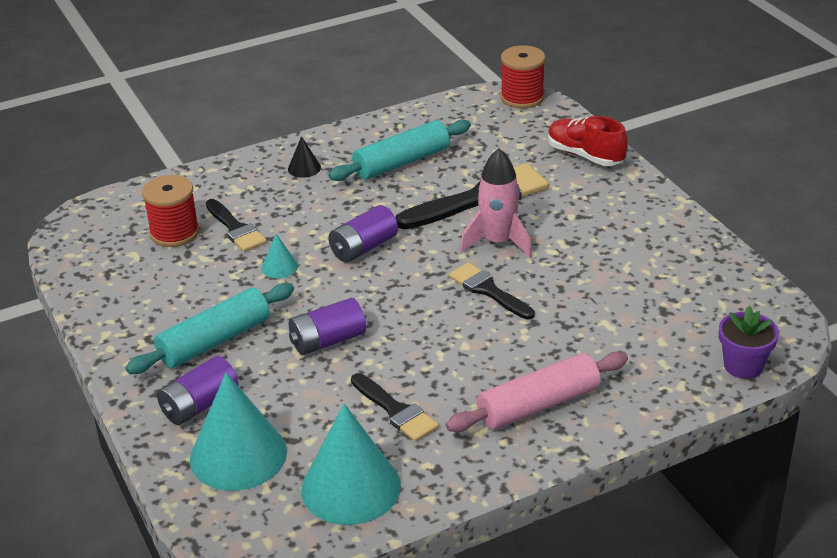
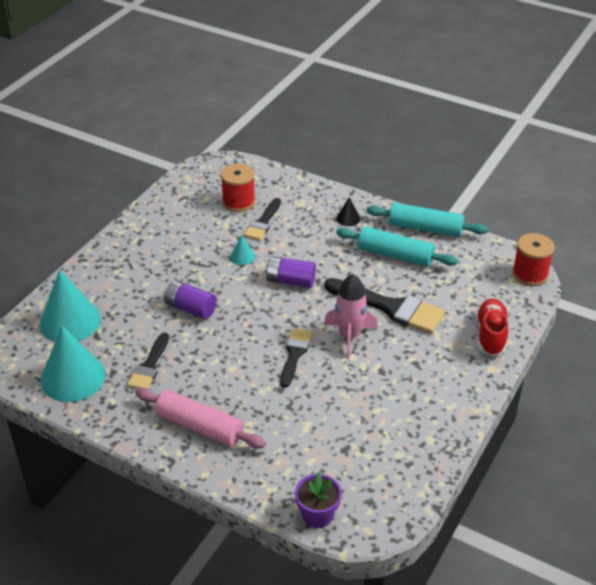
camera: 55 degrees right, 5 degrees up
turquoise rolling pin [125,283,294,374] -> turquoise rolling pin moved to [366,203,488,237]
purple battery [157,356,238,425] -> none

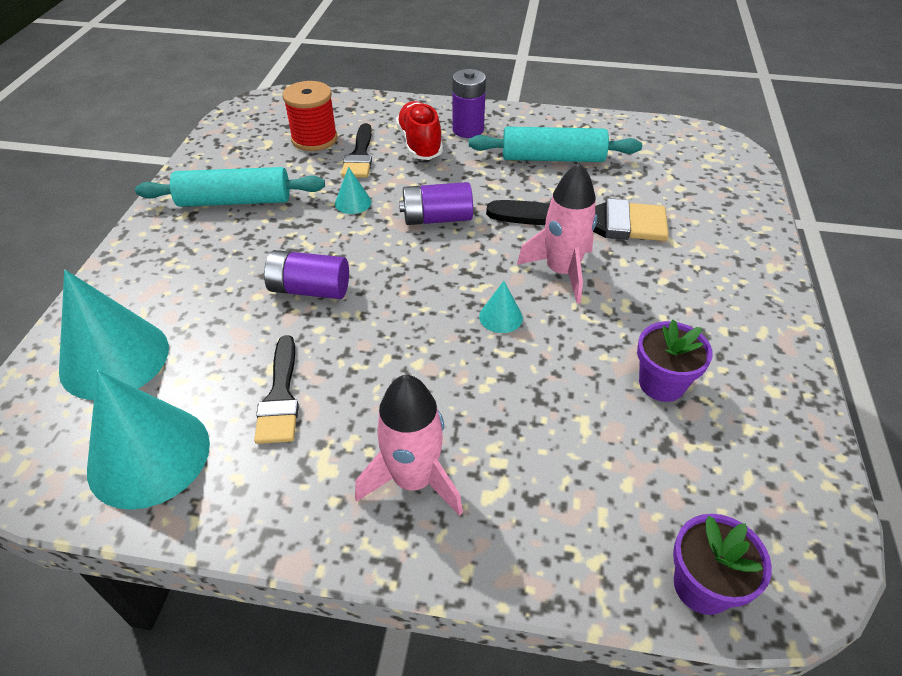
camera: 20 degrees left, 5 degrees up
pink rolling pin [135,388,266,449] -> pink rocket [355,375,463,516]
black brush [280,328,312,387] -> turquoise cone [479,281,523,333]
black cone [336,197,360,226] -> purple battery [452,69,486,138]
turquoise rolling pin [366,203,488,237] -> turquoise rolling pin moved to [135,167,325,207]
red shoe [476,299,508,356] -> red shoe moved to [396,101,443,160]
red spool [512,233,555,286] -> none
none -> purple flower pot [637,320,713,402]

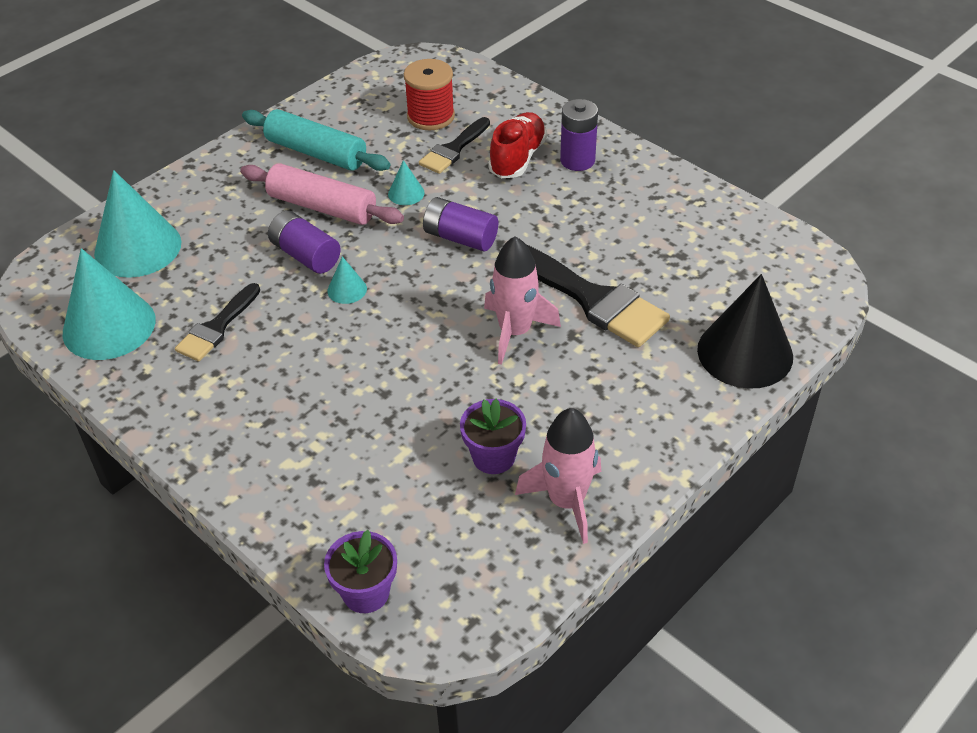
camera: 35 degrees right, 0 degrees up
pink rocket [355,375,463,516] -> pink rocket moved to [515,408,601,544]
turquoise rolling pin [469,126,642,162] -> none
turquoise cone [479,281,523,333] -> turquoise cone moved to [327,256,367,304]
none -> pink rolling pin [240,163,404,225]
none -> black cone [697,274,793,389]

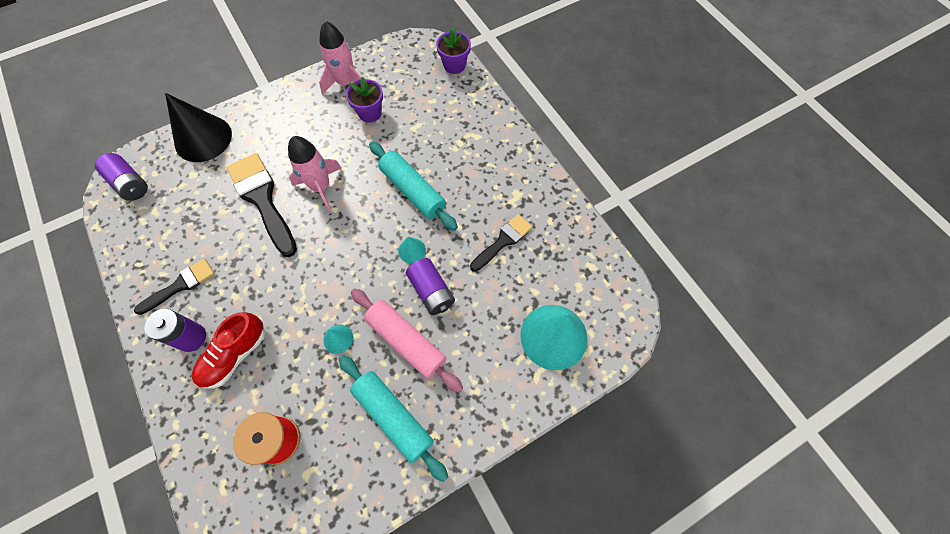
camera: 165 degrees left, 20 degrees up
turquoise cone [63,248,156,360] -> none
black brush [419,117,490,174] -> black brush moved to [134,258,215,315]
purple battery [423,197,498,252] -> purple battery moved to [95,153,148,201]
none -> turquoise rolling pin [369,141,458,231]

